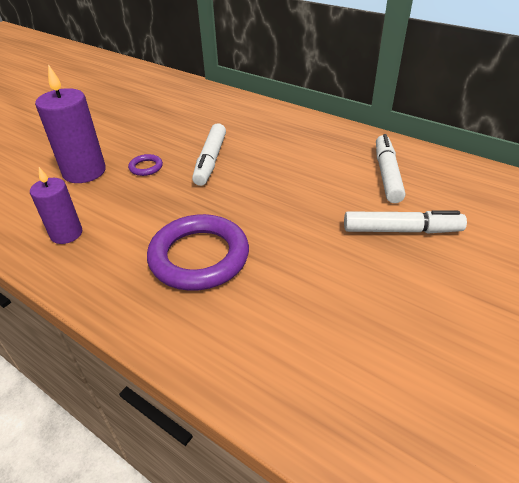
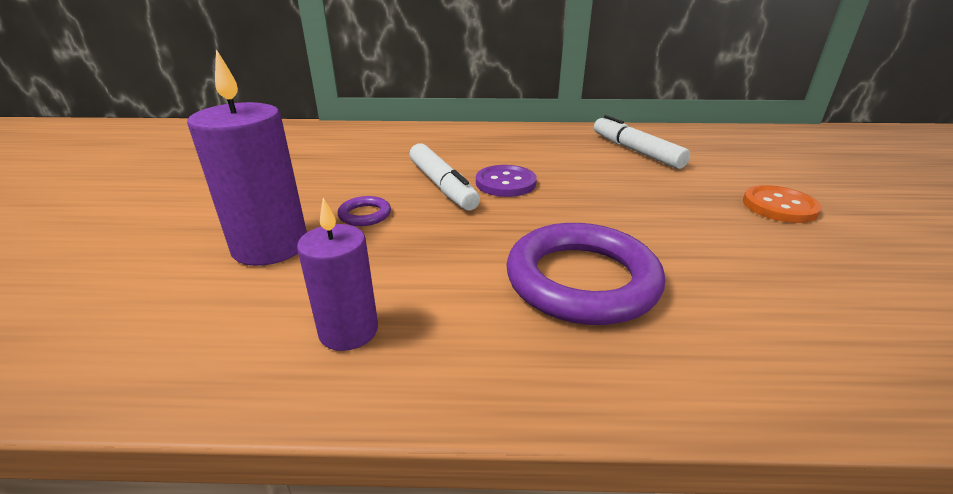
camera: 35 degrees left, 10 degrees down
white marker [344,210,467,233] -> none
none -> purple button [476,165,537,197]
none -> orange button [743,185,821,223]

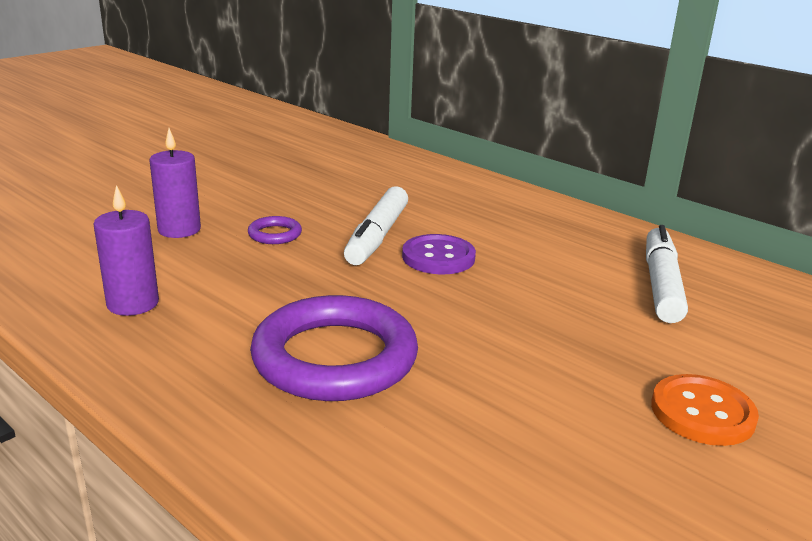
camera: 40 degrees right, 5 degrees down
purple candle [187,49,307,266] -> purple candle [149,128,201,238], size x0.63

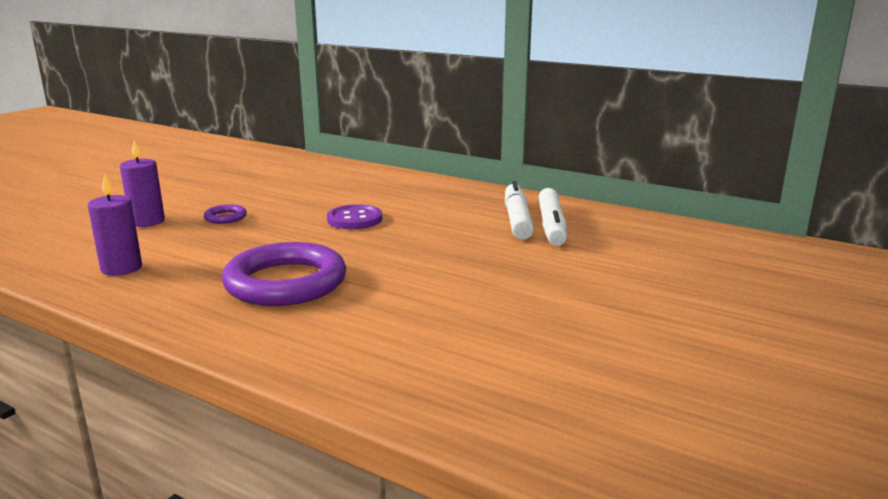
camera: 10 degrees left, 5 degrees down
white marker [344,186,408,265] -> white marker moved to [538,188,567,246]
orange button [651,374,759,446] -> none

